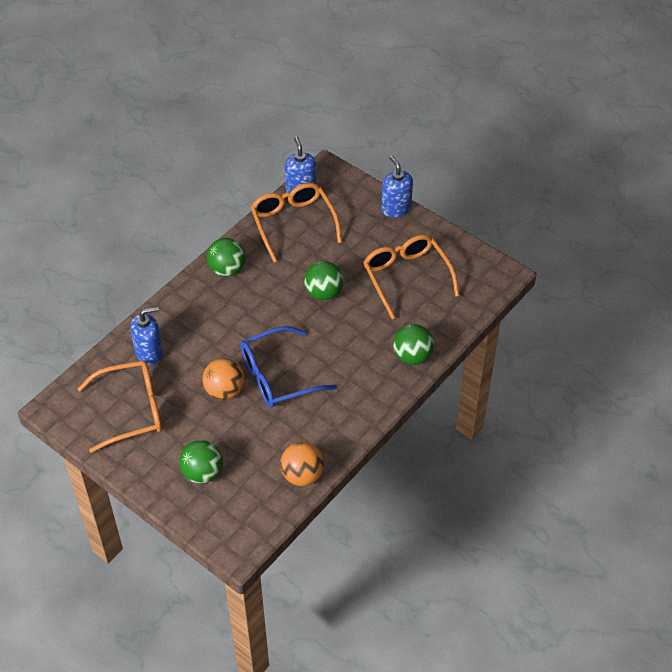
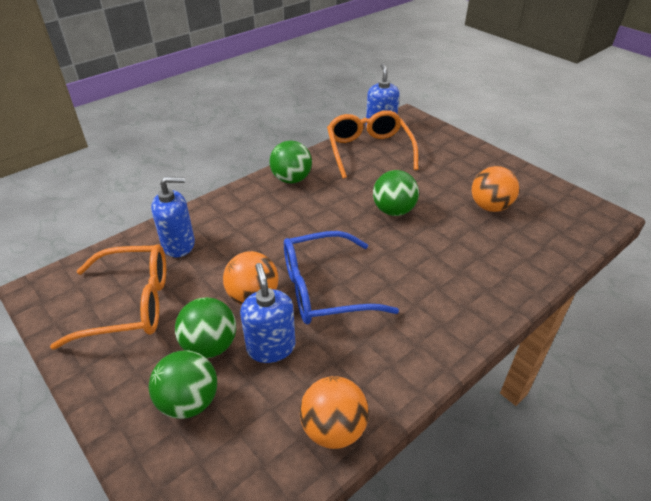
camera: 10 degrees right, 10 degrees down
orange glasses [363,235,460,319] -> orange ball [472,166,519,212]
blue soap dispenser [381,156,413,218] -> blue soap dispenser moved to [240,263,296,363]
green ball [393,324,434,365] -> green ball moved to [175,297,236,358]

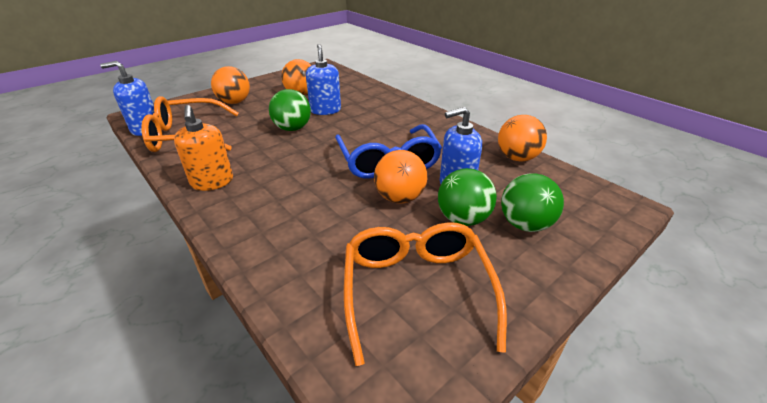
camera: 90 degrees left, 5 degrees down
blue soap dispenser [151,177,195,258] -> blue soap dispenser moved to [306,44,341,115]
green ball [270,140,312,183] -> orange soap dispenser [174,105,233,191]
none -> orange ball [211,66,250,104]

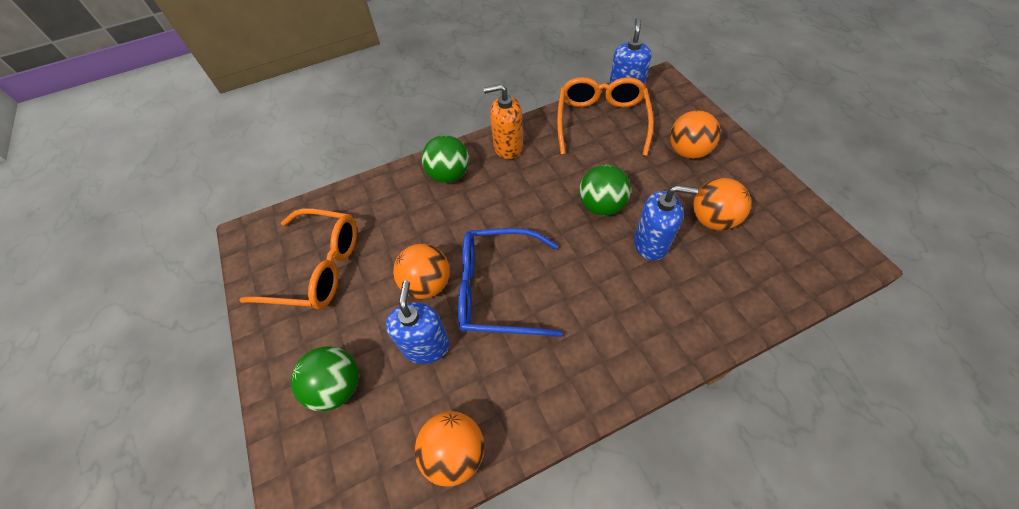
camera: 110 degrees right, 20 degrees up
green ball [438,168,497,226] -> green ball moved to [422,135,469,183]

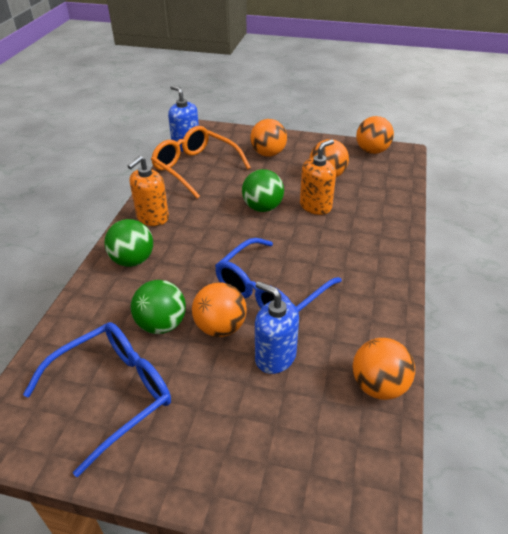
camera: 55 degrees left, 15 degrees down
orange glasses [239,208,357,309] -> blue glasses [23,322,171,477]
green ball [291,346,359,411] -> green ball moved to [131,280,186,334]
blue soap dispenser [634,185,698,261] -> orange soap dispenser [300,139,336,215]
none -> orange ball [356,116,394,154]

